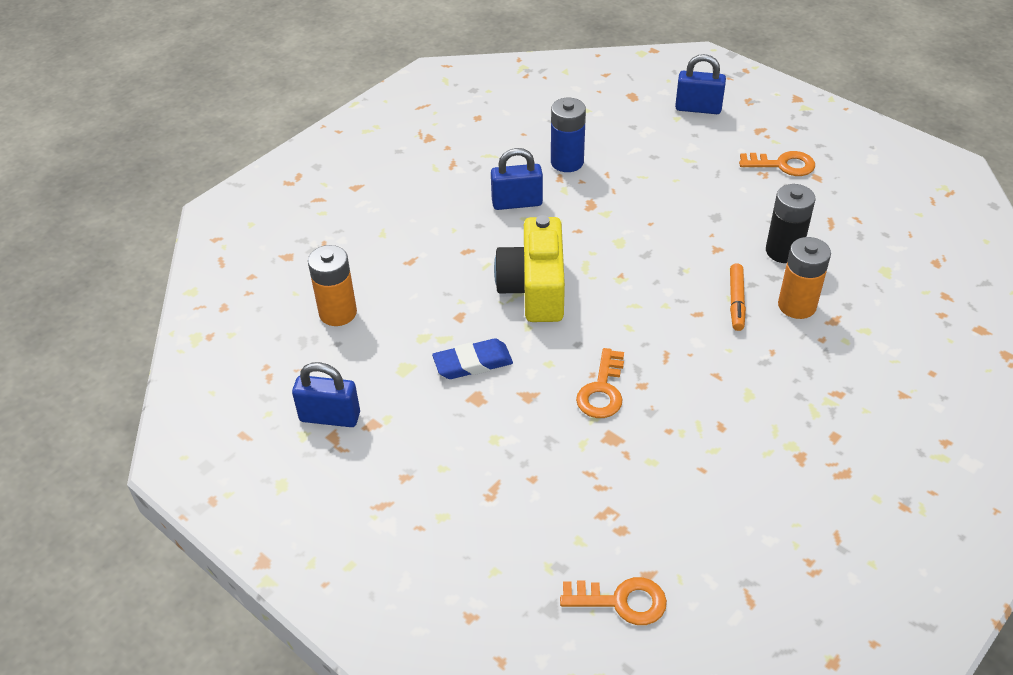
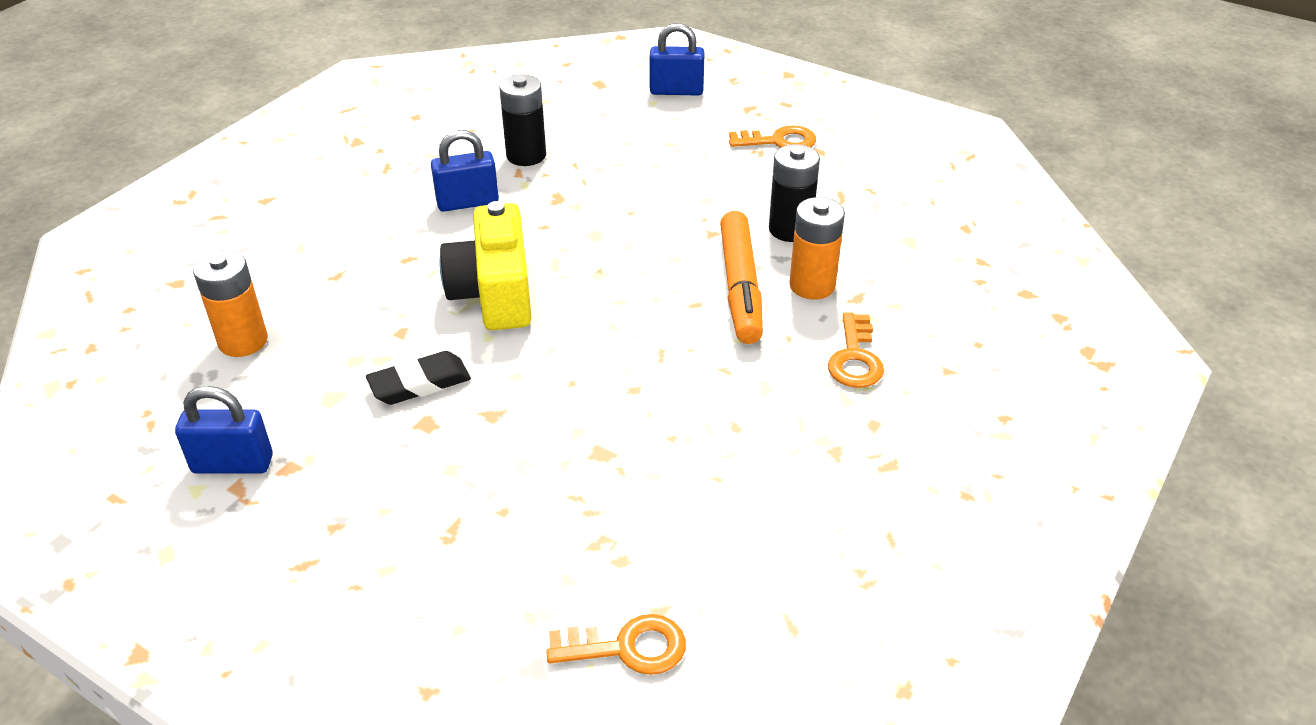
camera: 10 degrees left, 5 degrees down
blue eraser [432,338,513,379] -> black eraser [366,351,471,405]
blue battery [551,98,586,172] -> black battery [499,75,546,166]
orange key [576,348,624,418] -> orange key moved to [828,312,884,388]
orange marker [730,263,746,331] -> orange marker [720,211,763,344], size x1.79

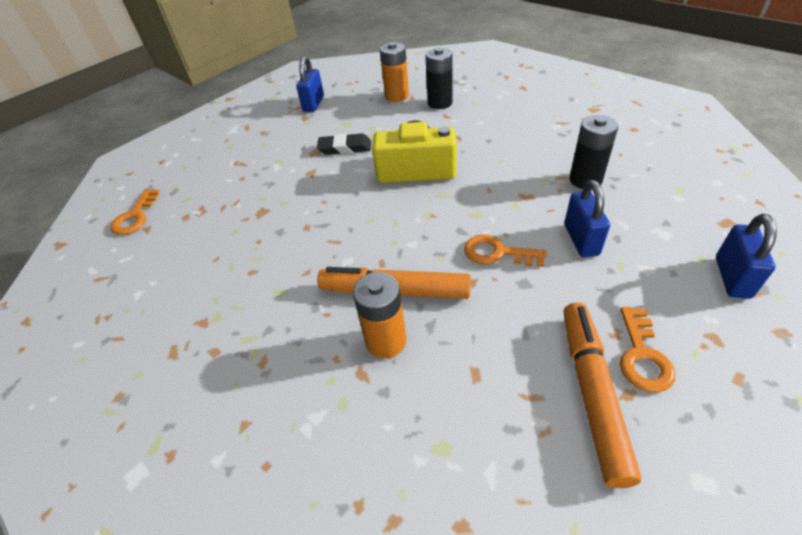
camera: 105 degrees right, 5 degrees up
black eraser [366,351,471,405] -> black eraser turned 75 degrees counterclockwise [317,133,371,155]
blue padlock [431,130,499,212] -> blue padlock moved to [564,180,610,257]
black battery [769,144,820,242] -> black battery moved to [425,48,453,109]
orange key [828,312,884,388] -> orange key moved to [464,234,546,267]
none -> orange marker [564,303,641,488]

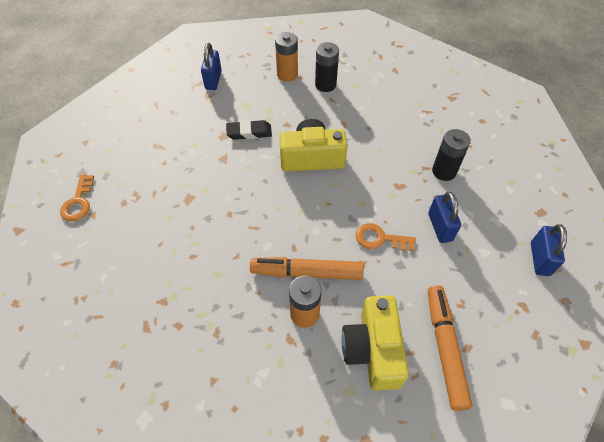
camera: 10 degrees left, 10 degrees up
orange key [620,307,675,393] -> none
none -> yellow camera [342,295,409,391]

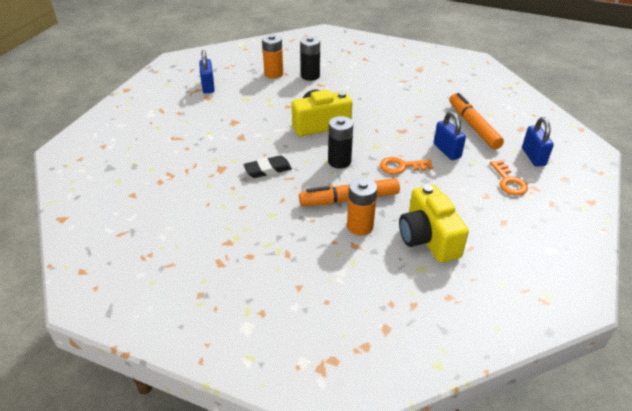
camera: 15 degrees left, 15 degrees down
orange key [60,175,94,221] -> orange key moved to [490,160,528,196]
black eraser [226,120,272,140] -> black eraser moved to [243,155,292,178]
orange marker [428,285,472,411] -> orange marker moved to [449,93,504,149]
black battery [432,129,471,181] -> black battery moved to [328,116,353,169]

